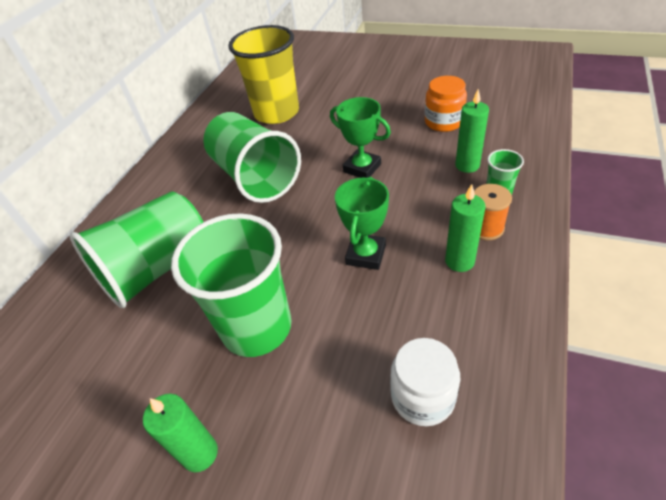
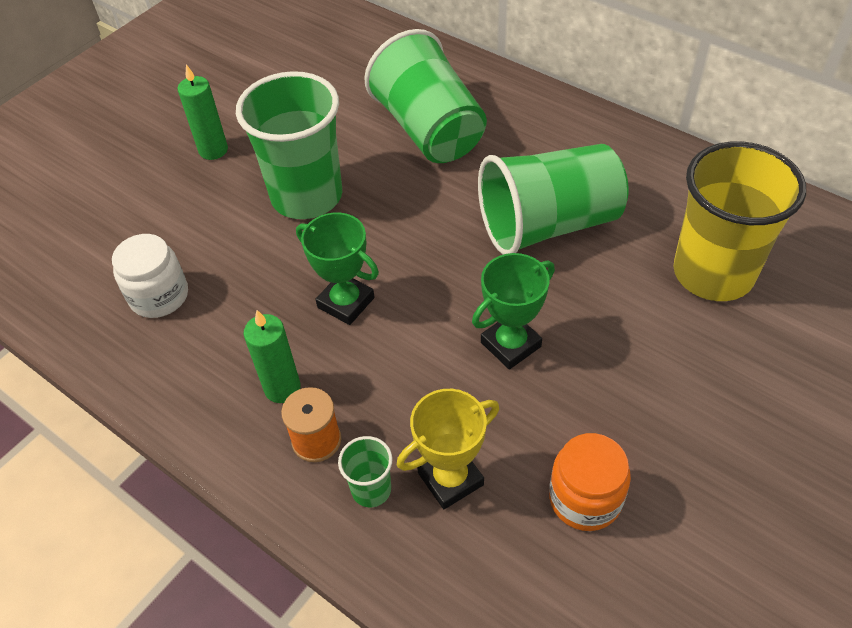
camera: 105 degrees right, 5 degrees up
green candle [455,89,489,173] -> yellow trophy [397,389,499,509]

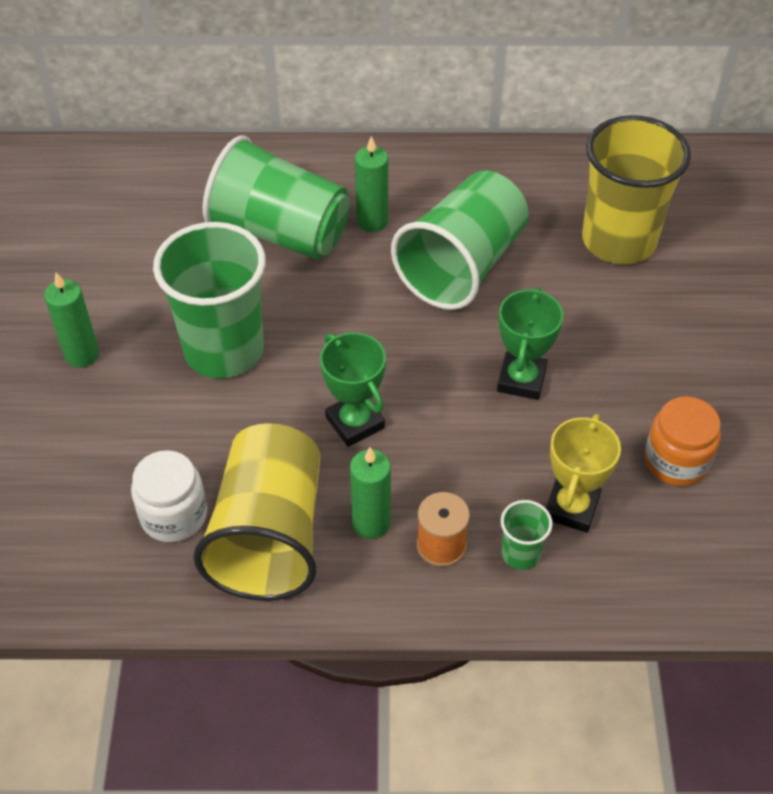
camera: 40 degrees left, 0 degrees up
green trophy [296,213,379,325] -> green trophy turned 60 degrees clockwise [320,332,386,447]
none -> yellow cup [193,423,320,601]
none -> green candle [355,136,388,232]

